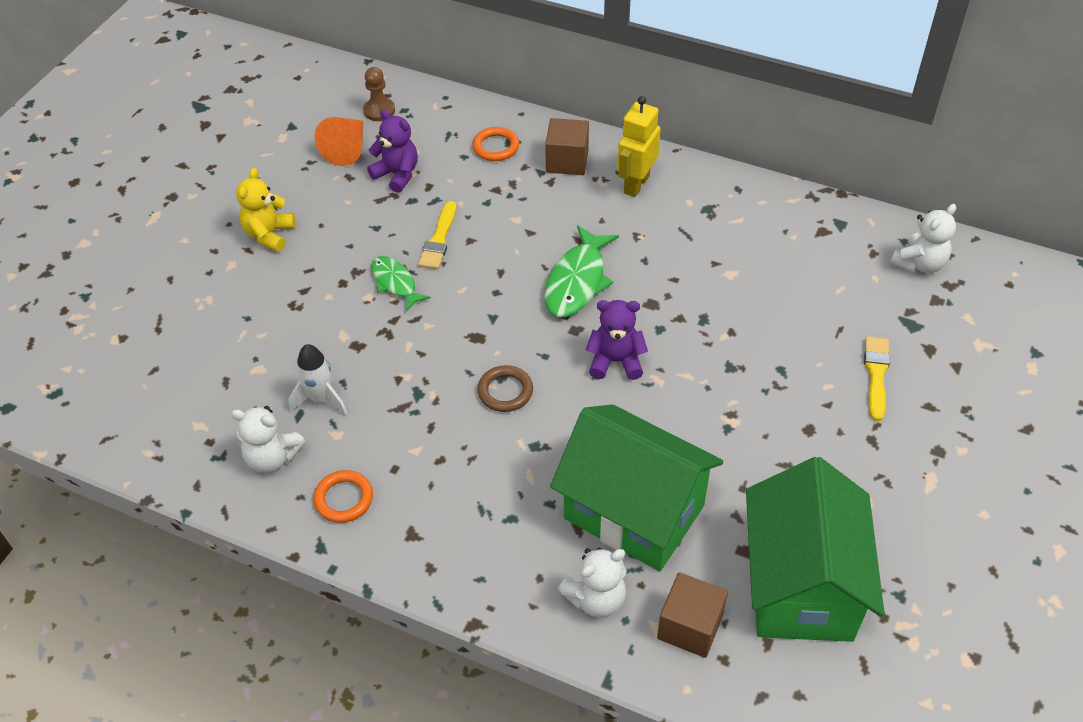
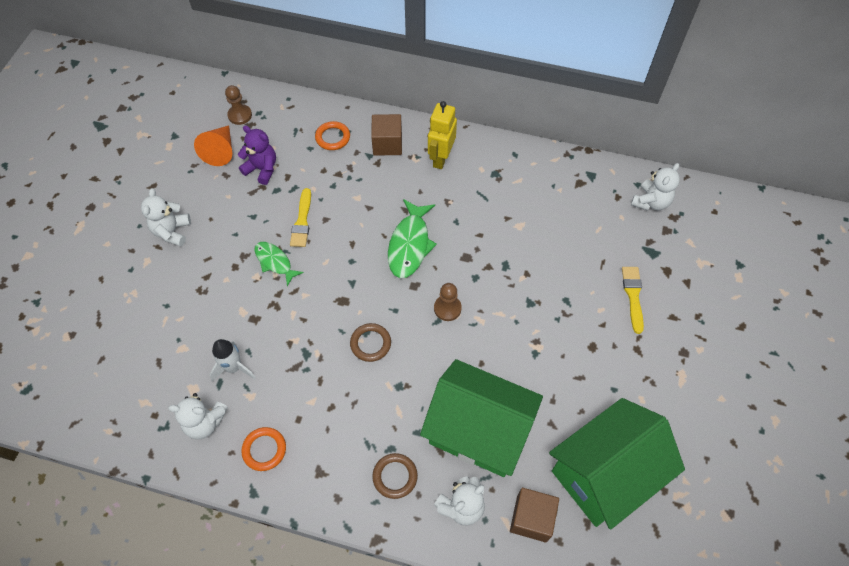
camera: 10 degrees left, 10 degrees up
yellow teddy bear [236,168,295,252] -> white teddy bear [141,188,191,246]
purple teddy bear [586,300,648,380] -> brown pawn [434,283,462,321]
green house [746,457,884,642] -> green house turned 60 degrees clockwise [549,398,685,530]
none -> brown ring [372,453,418,499]

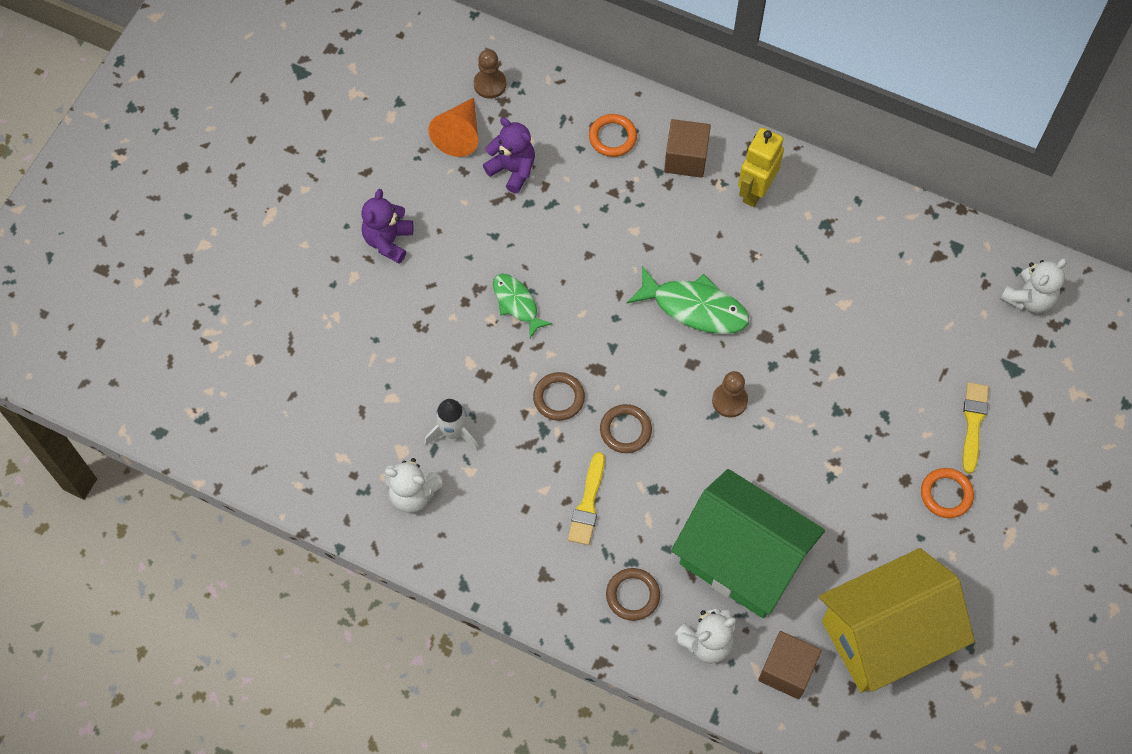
camera: 10 degrees right, 5 degrees up
white teddy bear [141,188,191,246] -> purple teddy bear [361,189,413,264]
orange ring [241,427,286,471] -> orange ring moved to [921,468,974,518]
yellow brush [290,188,311,247] -> yellow brush moved to [568,452,605,545]
green fish [388,199,437,278] -> green fish turned 90 degrees counterclockwise [627,266,749,334]
green house [549,398,685,530] -> yellow house [819,548,975,693]
none -> brown ring [533,372,585,421]

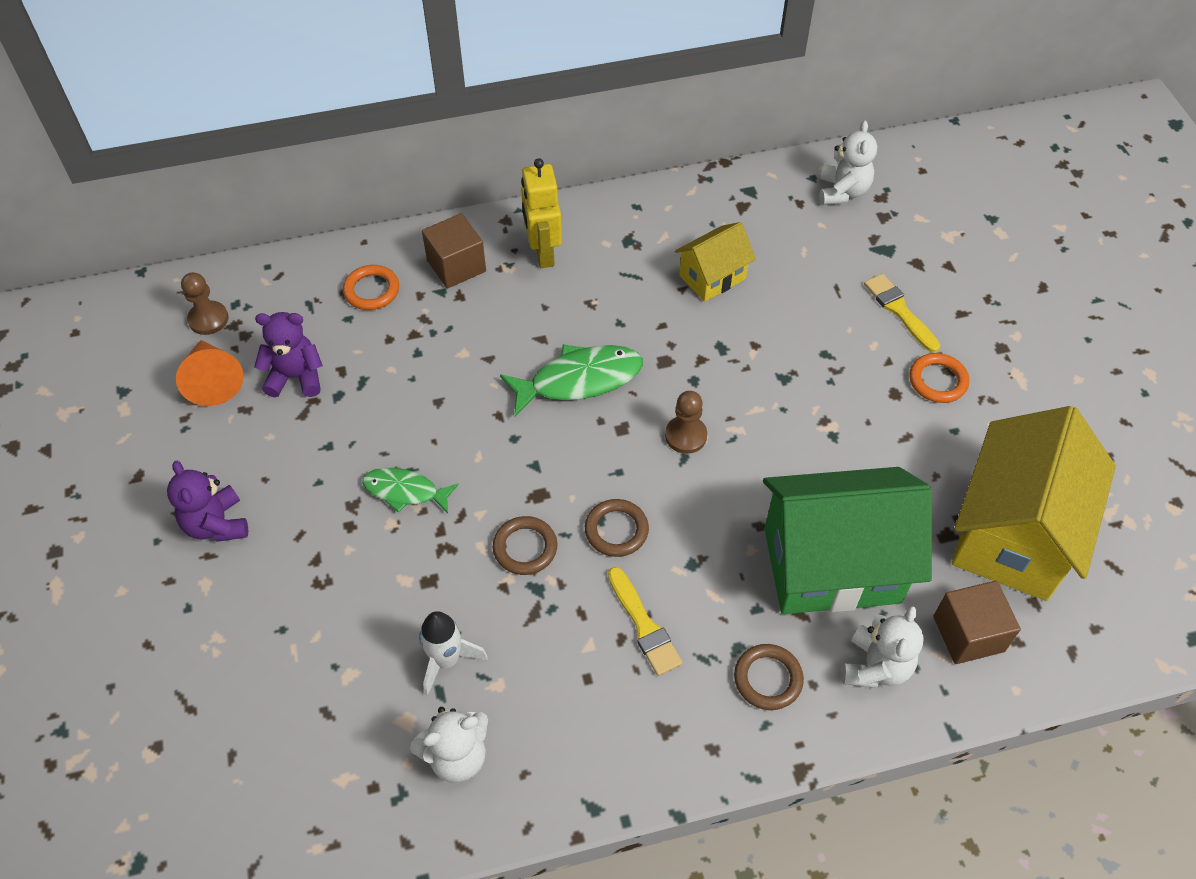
camera: 40 degrees left, 10 degrees down
none -> yellow house [675,222,756,302]

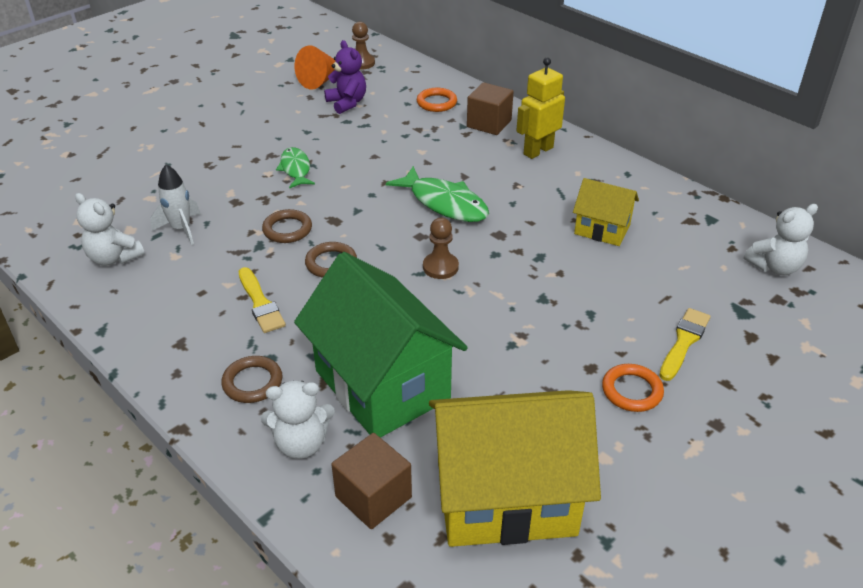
camera: 60 degrees right, 15 degrees down
purple teddy bear [167,461,248,542] -> none
yellow brush [608,567,682,676] -> yellow brush turned 60 degrees counterclockwise [239,267,286,333]

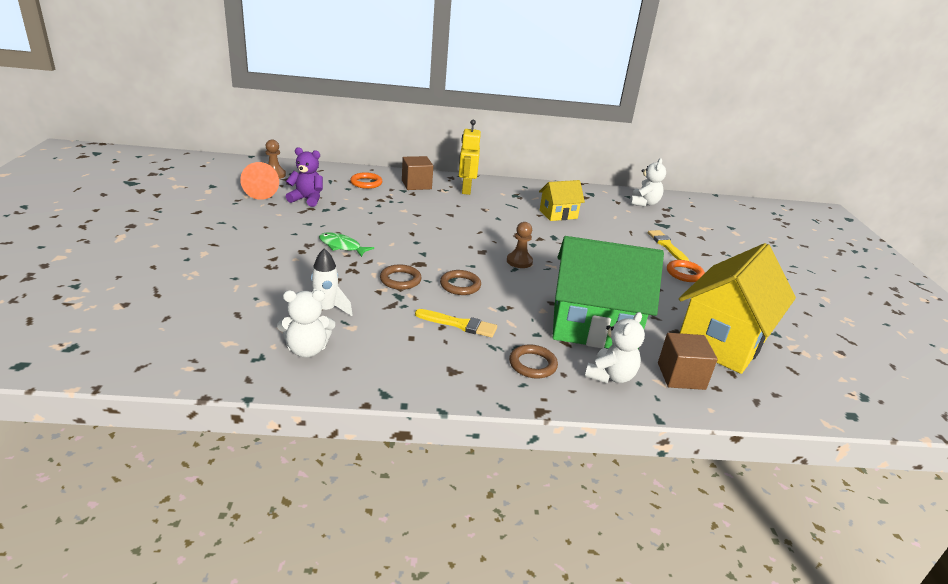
camera: 50 degrees left, 10 degrees down
green fish [386,166,489,222] -> none

